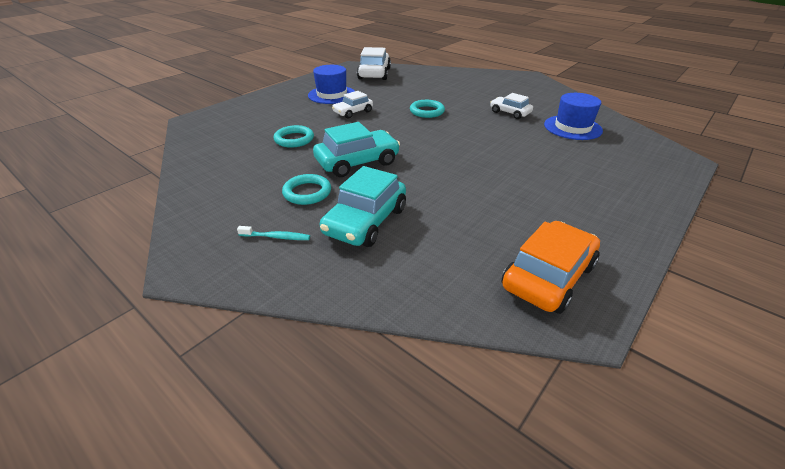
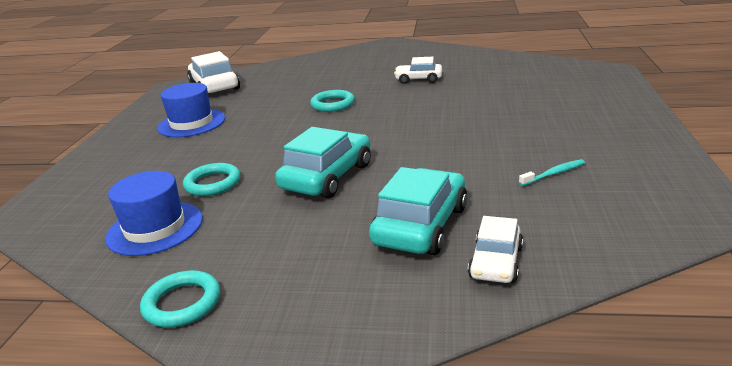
camera: 30 degrees left, 10 degrees down
turquoise toothbrush [237,226,310,240] -> turquoise toothbrush moved to [519,159,585,186]
turquoise ring [282,174,331,205] -> turquoise ring moved to [140,270,220,328]
turquoise car [320,166,406,247] -> turquoise car turned 150 degrees counterclockwise [369,167,467,255]
white car [332,91,373,119] -> white car moved to [468,216,523,283]
orange car [501,221,600,314] -> none
blue hat [544,93,603,140] -> blue hat moved to [105,171,203,256]

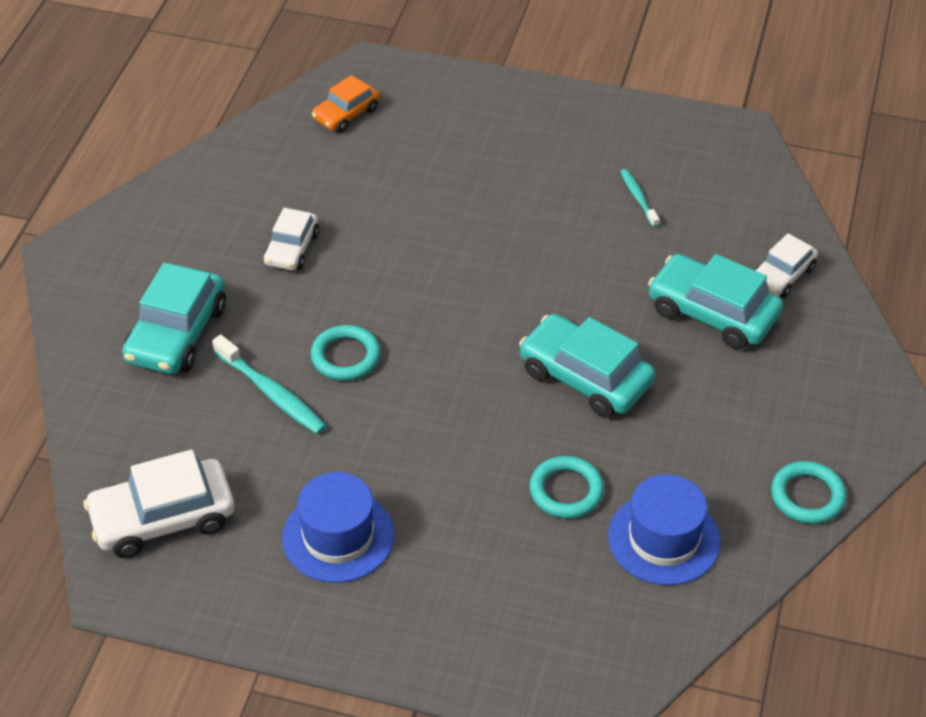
camera: 85 degrees left, 20 degrees up
white car [468,216,523,283] -> white car turned 105 degrees clockwise [754,233,818,298]
none -> turquoise car [122,263,226,374]
none -> turquoise toothbrush [212,335,326,434]
none -> orange car [312,75,380,133]

